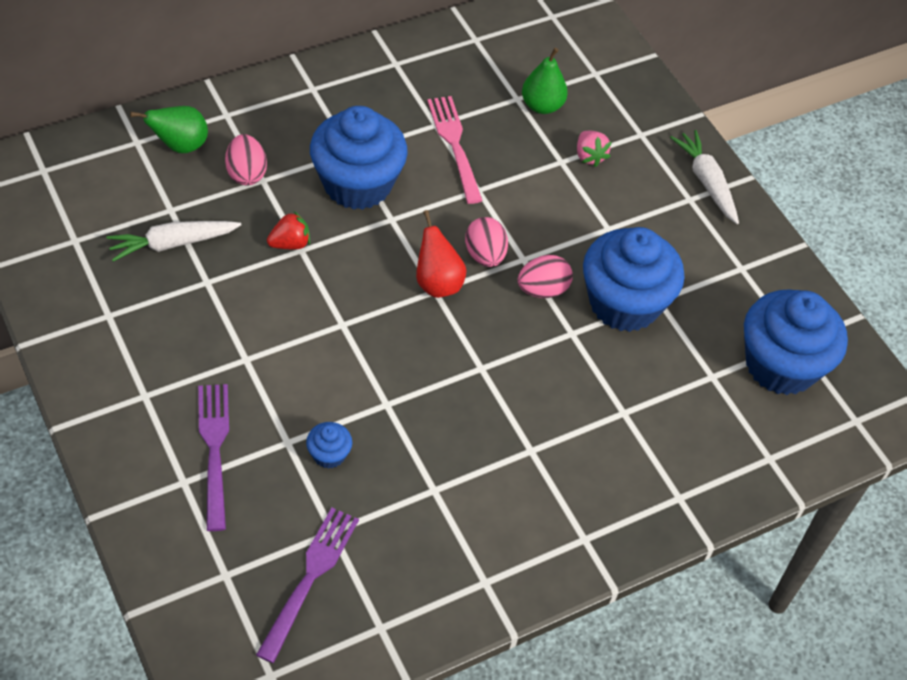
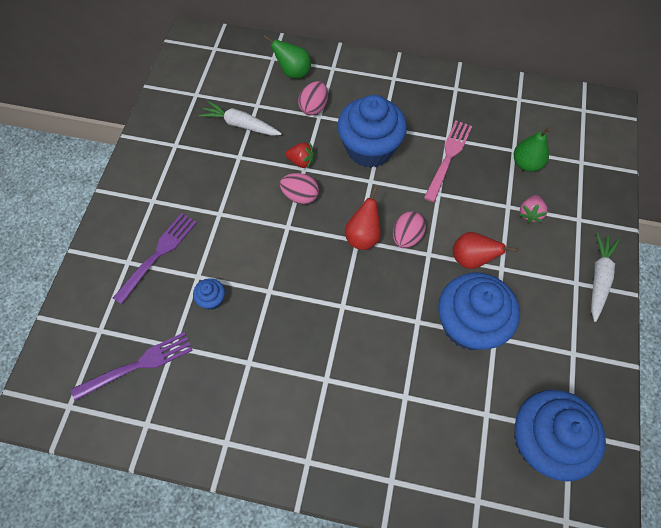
camera: 45 degrees right, 10 degrees up
pink egg [517,255,573,298] -> pink egg moved to [280,173,319,204]
none -> red pear [453,232,518,269]

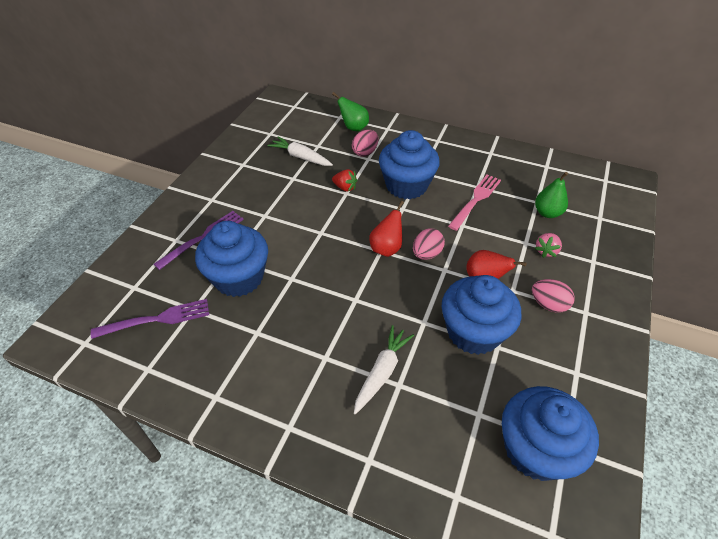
camera: 10 degrees right, 15 degrees down
blue cupcake [193,278,225,310] -> blue cupcake [195,221,268,297], size x2.39
pink egg [280,173,319,204] -> pink egg moved to [532,279,574,313]
white carrot [591,233,620,322] -> white carrot moved to [354,325,414,414]

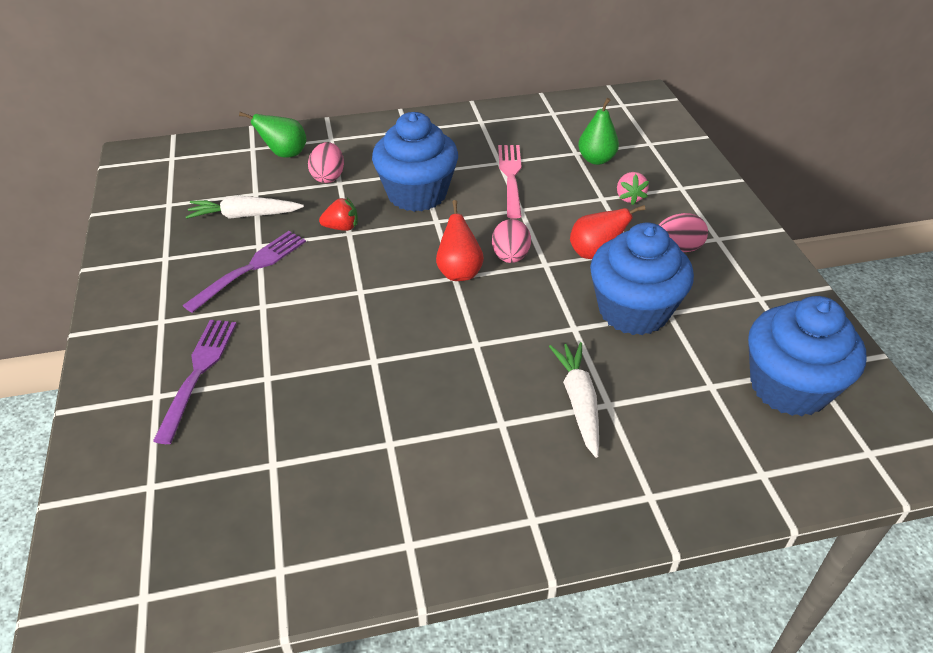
camera: 35 degrees left, 5 degrees down
purple fork [91,299,209,339] -> purple fork moved to [182,231,306,313]
blue cupcake [195,221,268,297] -> none

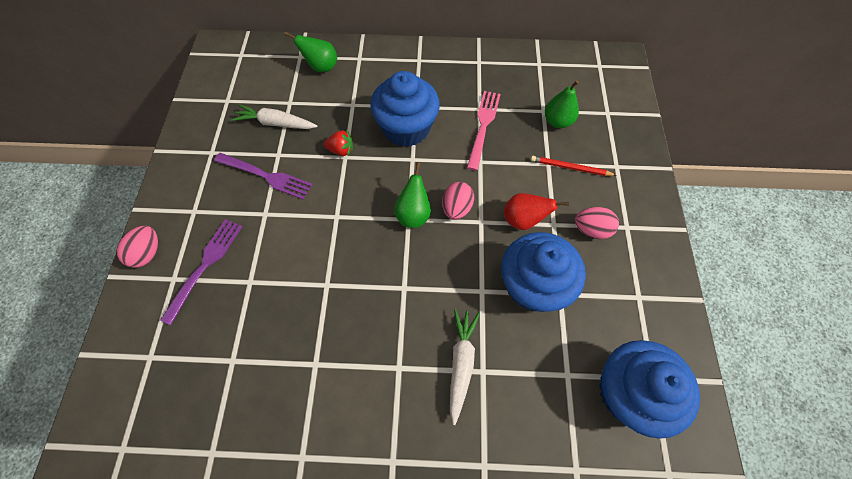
camera: 15 degrees right, 20 degrees up
purple fork [182,231,306,313] -> purple fork turned 60 degrees clockwise [214,153,312,199]
pink egg [308,142,344,183] -> pink egg moved to [116,226,158,268]
red pear [436,200,484,281] -> green pear [394,162,431,228]
pink strawberry [617,172,649,205] -> red pencil [531,156,616,176]

